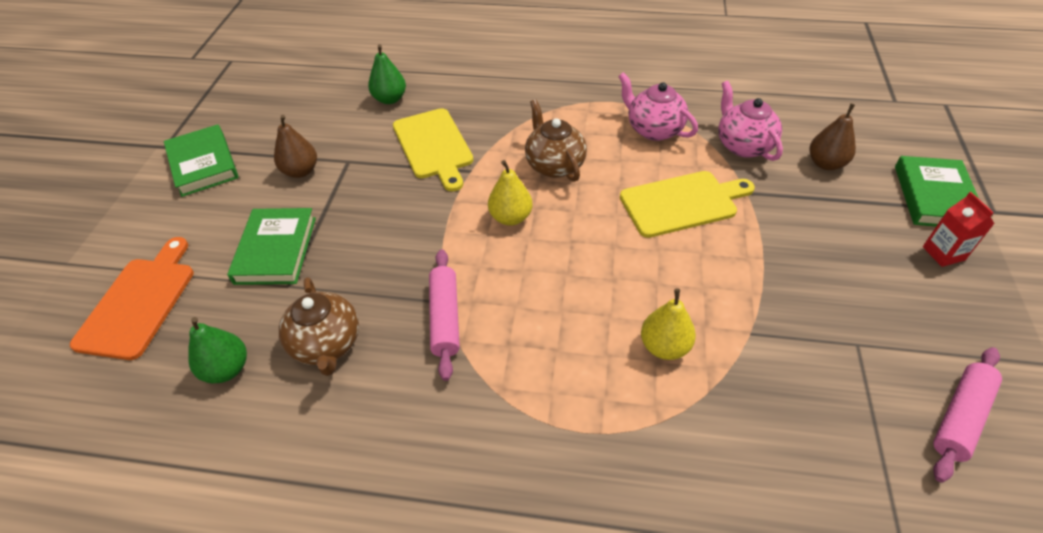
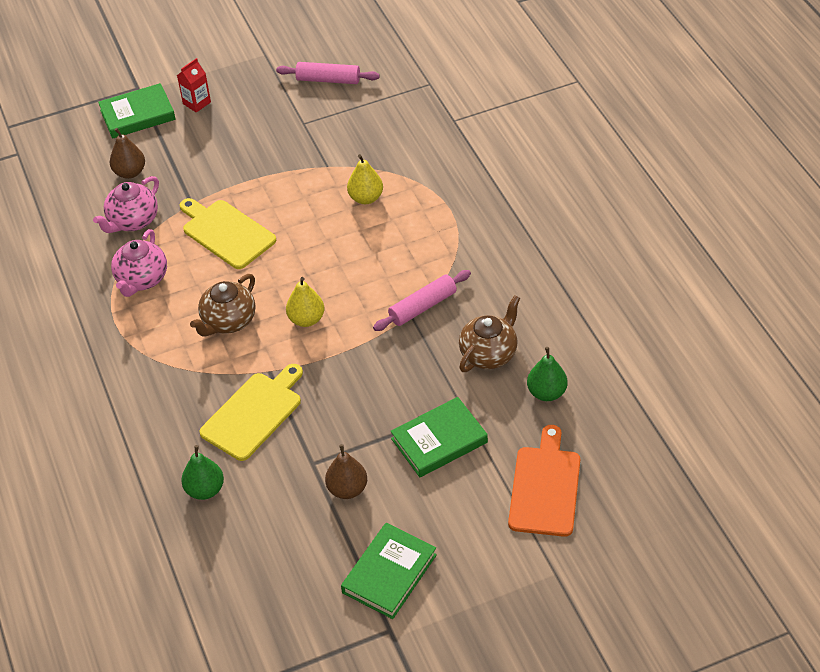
camera: 120 degrees left, 0 degrees up
orange cutting board [70,237,194,360] -> orange cutting board turned 120 degrees clockwise [508,425,580,537]

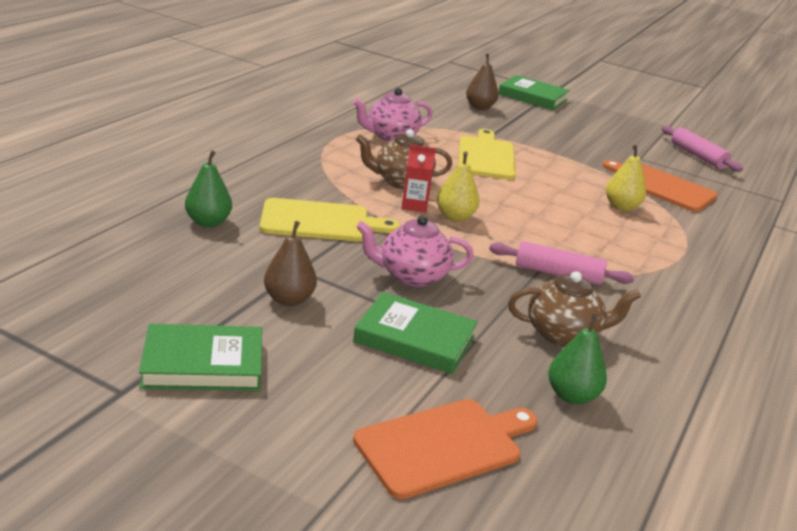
camera: 45 degrees right, 20 degrees down
pink teapot [93,176,159,233] -> pink teapot moved to [356,215,474,287]
red carton [177,58,211,113] -> red carton moved to [401,145,436,212]
none -> orange cutting board [603,160,718,212]

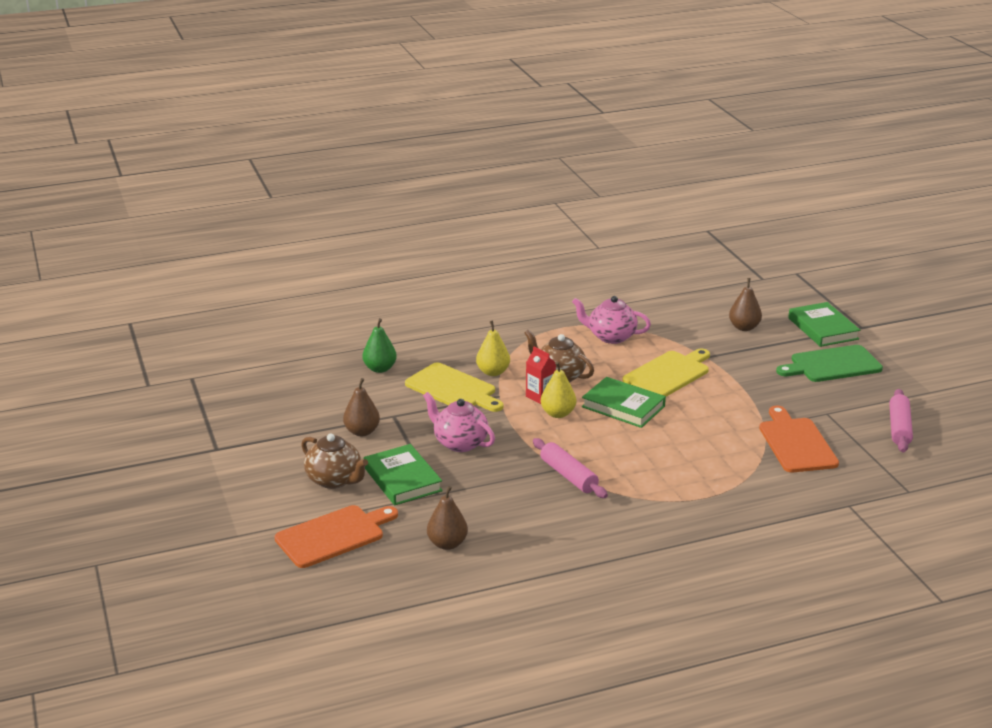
camera: 45 degrees right, 0 degrees up
green book [139,324,262,391] -> green book moved to [582,377,666,428]
orange cutting board [353,399,537,499] -> orange cutting board turned 45 degrees counterclockwise [275,505,398,568]
brown teapot [508,271,641,347] -> brown teapot moved to [301,433,368,489]
green pear [548,313,607,404] -> brown pear [427,486,468,550]
yellow pear [606,144,646,211] -> yellow pear moved to [476,321,510,376]
none -> green cutting board [776,345,883,382]

